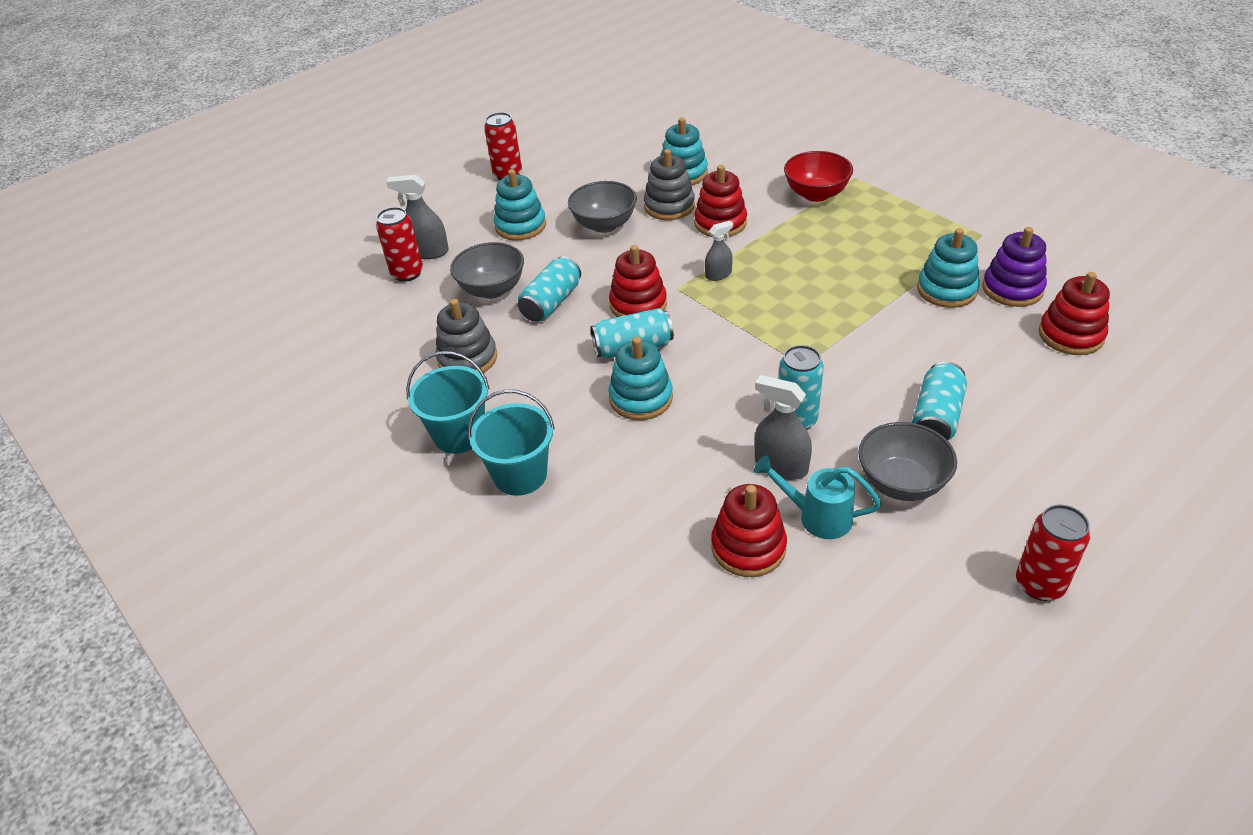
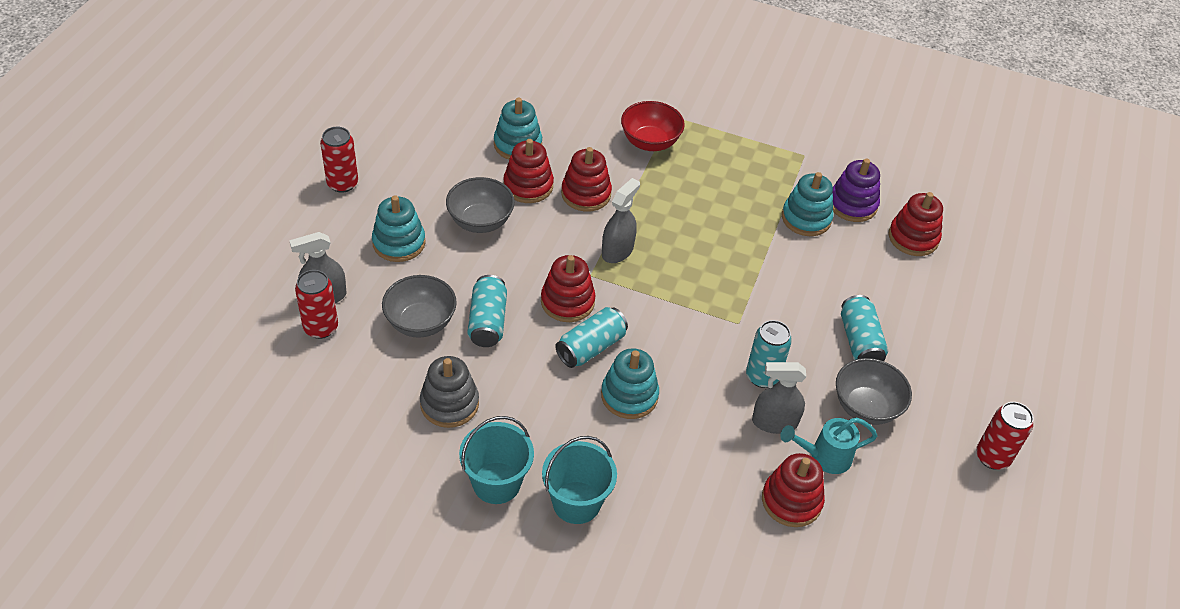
camera: 35 degrees left, 5 degrees up
grey stacking toy [644,149,695,220] -> red stacking toy [503,139,554,203]
grey spray bottle [705,221,733,281] -> grey spray bottle [602,178,640,263], size x1.56

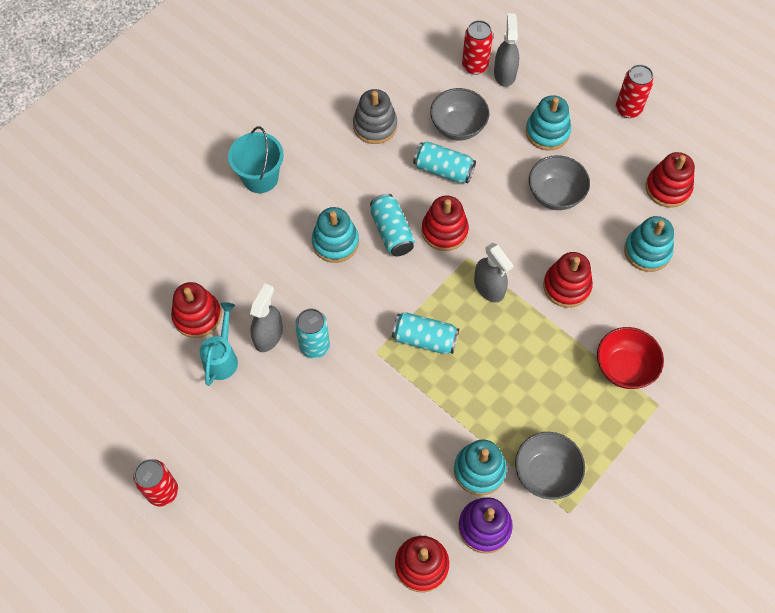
camera: 115 degrees right, 15 degrees up
turquoise bucket [459,416,534,504] -> none
red stacking toy [503,139,554,203] -> red stacking toy moved to [646,152,695,208]
grey bowl [836,358,912,425] -> grey bowl moved to [515,432,585,500]
turquoise can [841,295,888,361] -> turquoise can moved to [392,312,459,354]

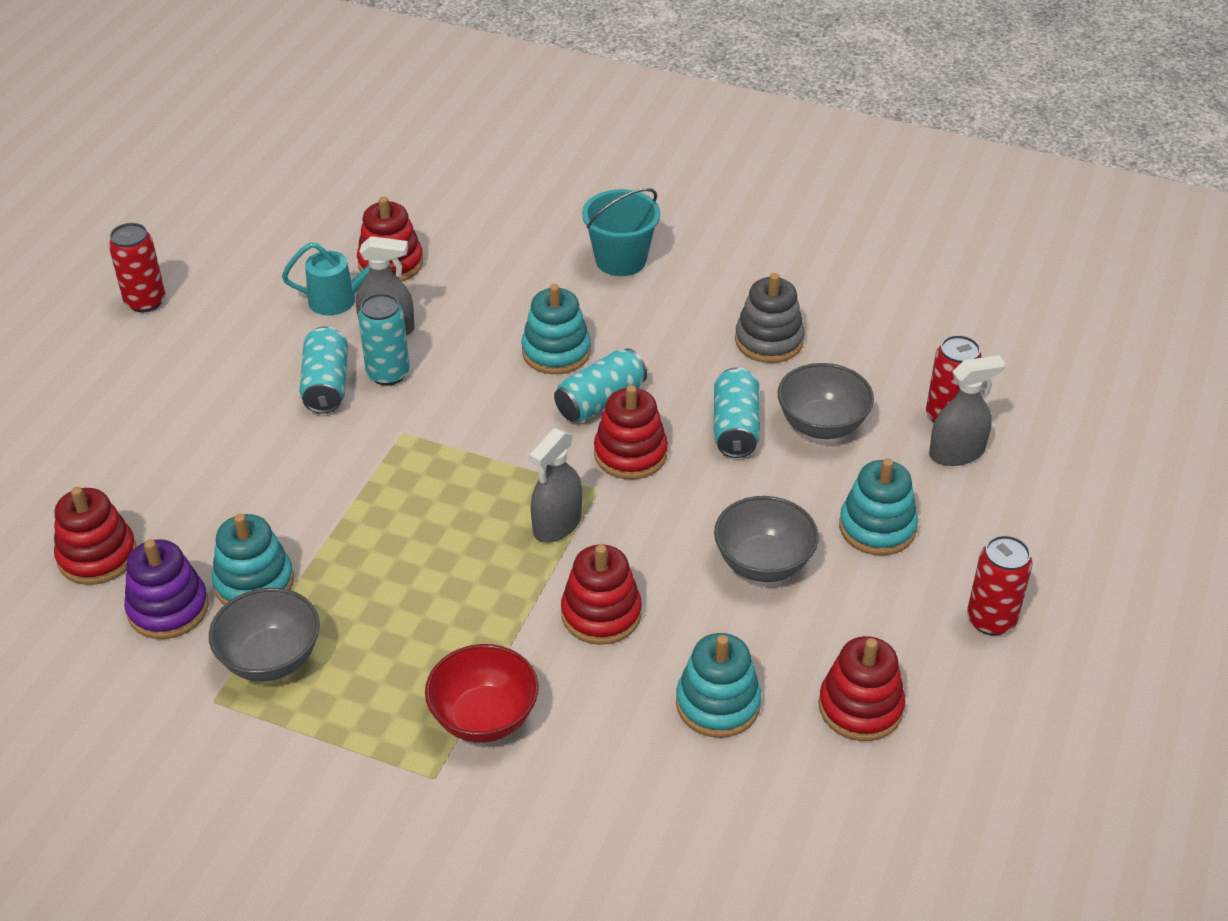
camera: 70 degrees right, 20 degrees down
turquoise can [392,312,459,354] -> turquoise can moved to [299,326,348,414]

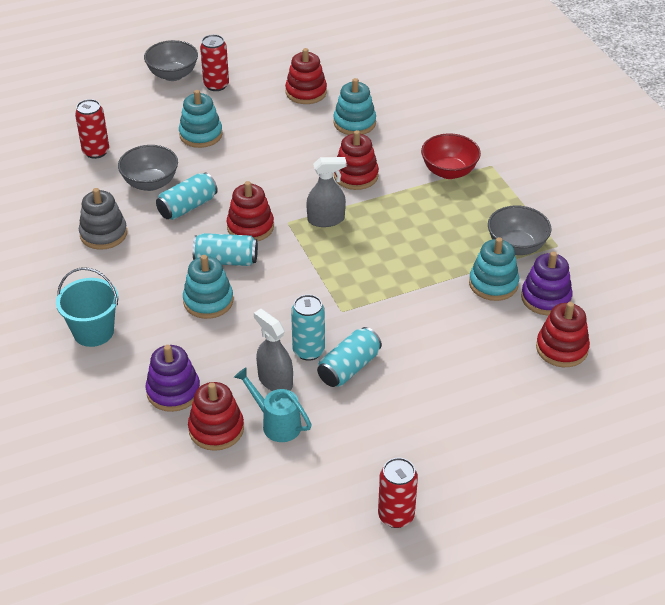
camera: 135 degrees left, 0 degrees up
grey bowl [714,496,819,582] -> grey bowl moved to [144,40,198,81]
grey spray bottle [929,355,1005,466] -> none
none -> purple stacking toy [145,345,200,412]

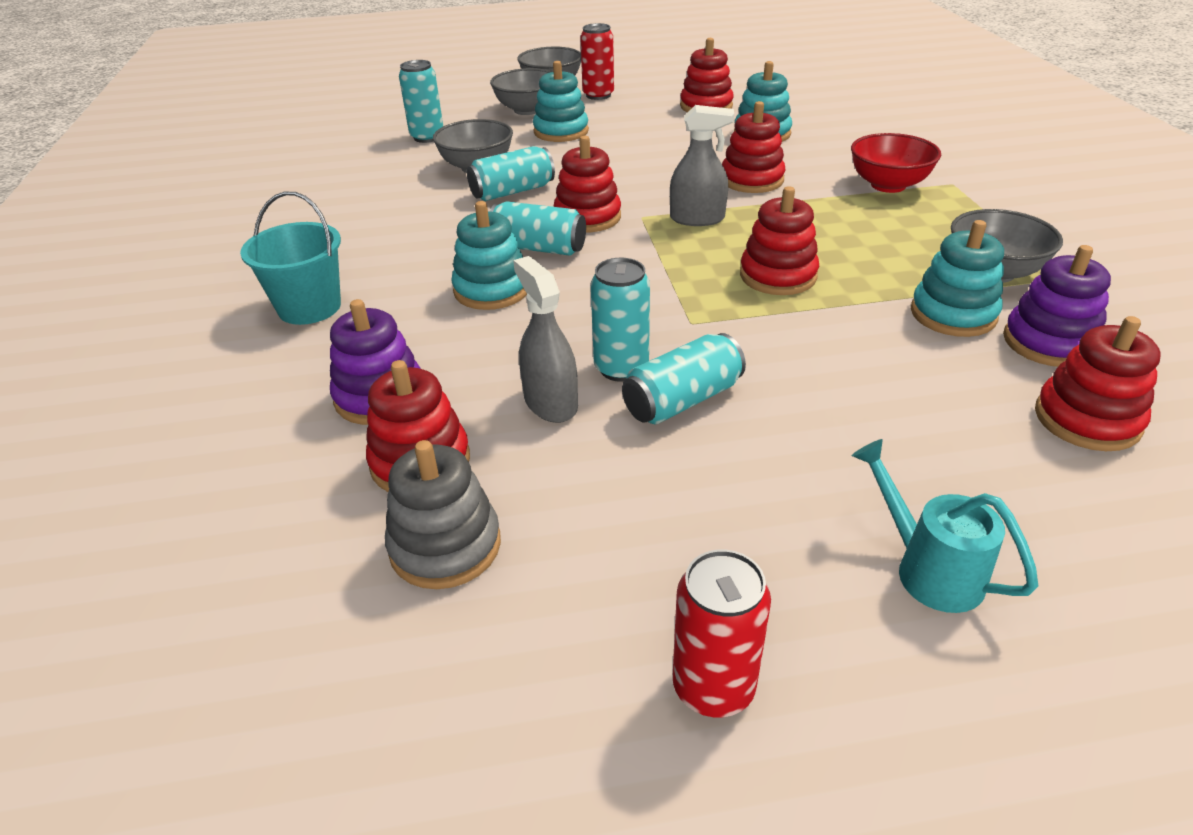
camera: 15 degrees right, 5 degrees down
red can [75,99,109,159] -> turquoise can [399,60,443,143]
grey stacking toy [79,188,127,250] -> grey stacking toy moved to [385,440,501,589]
turquoise watering can [234,368,312,442] -> turquoise watering can moved to [852,439,1038,613]
none -> grey bowl [490,68,552,115]
none -> red stacking toy [740,186,819,295]

